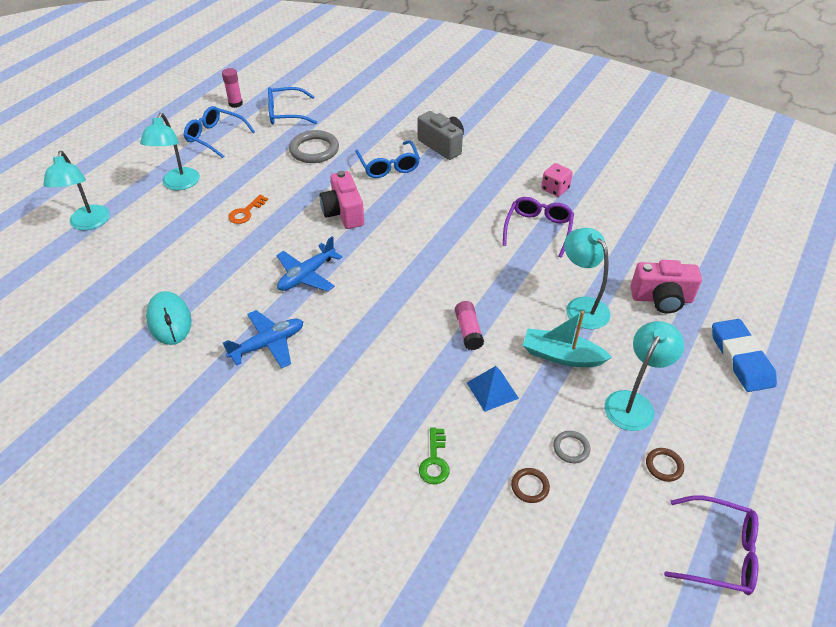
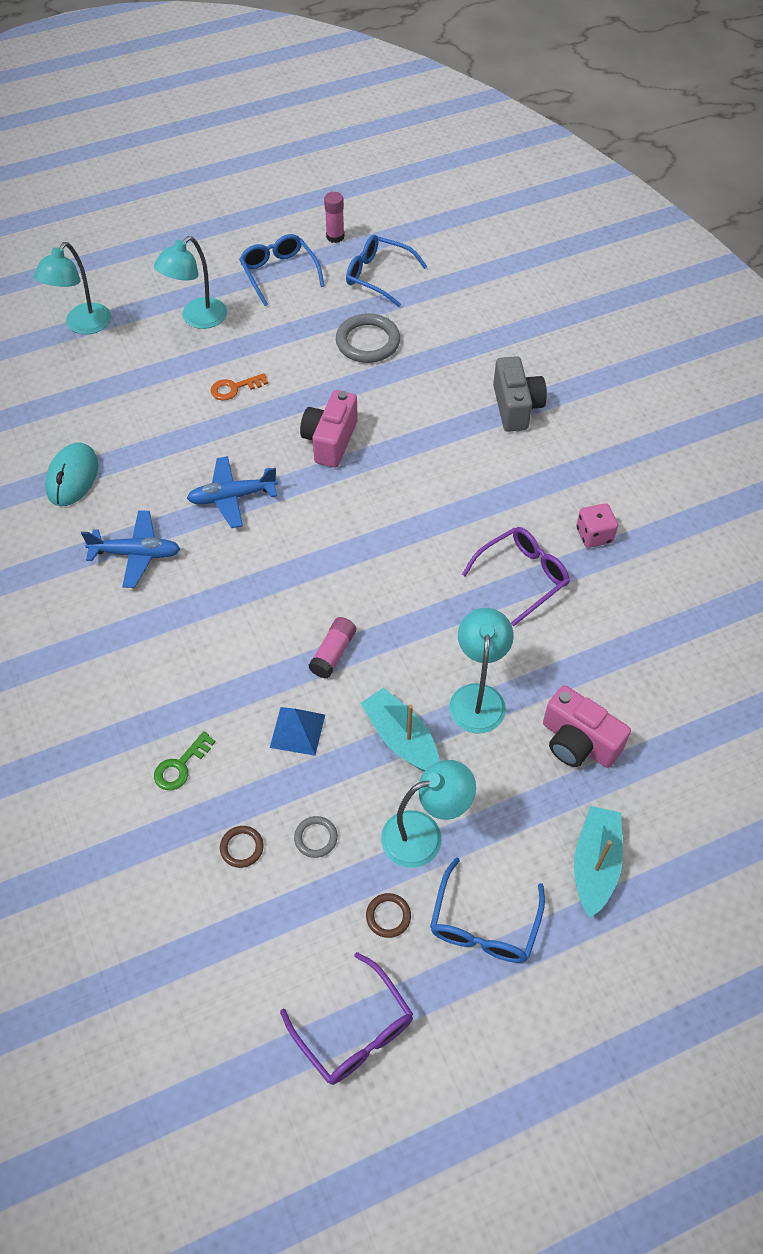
camera: 35 degrees right, 10 degrees up
blue glasses [355,140,420,178] -> blue glasses moved to [430,857,545,963]
blue eraser [712,319,777,392] -> turquoise boat [574,806,623,918]

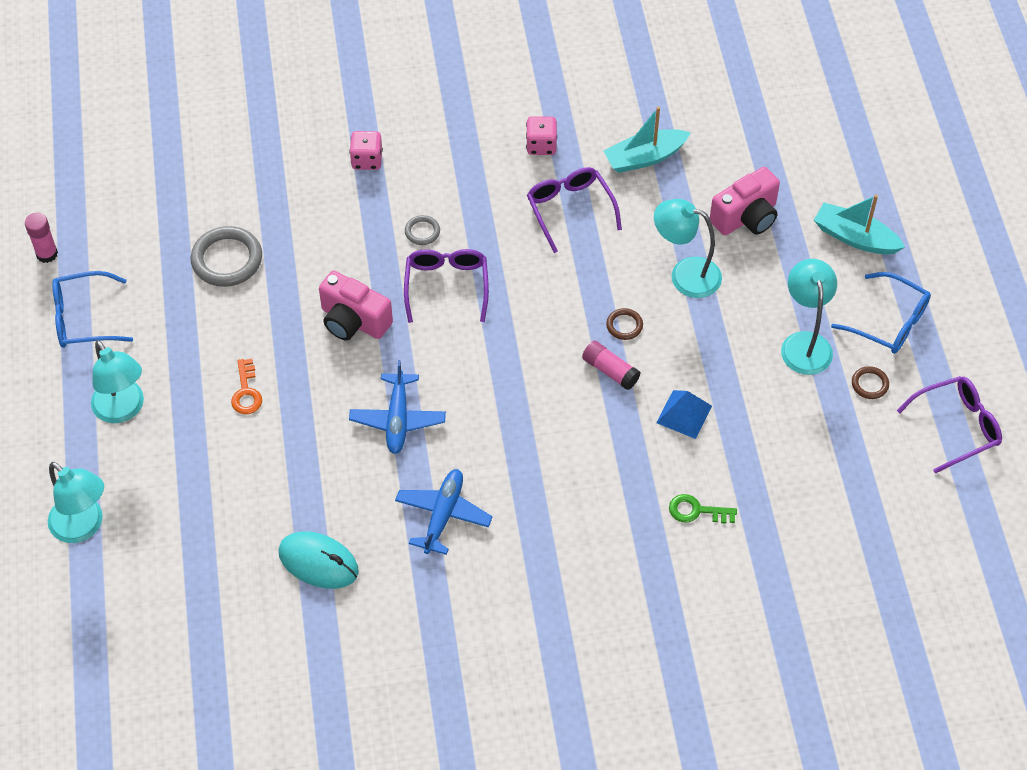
camera: 75 degrees left, 0 degrees up
green key [154,731,216,790] -> green key turned 135 degrees clockwise [669,494,737,524]
brown ring [220,826,264,868] -> brown ring moved to [606,308,643,340]
grey ring [294,816,338,858] -> grey ring moved to [405,215,440,245]
blue glasses [346,235,427,307] -> none
turquoise boat [361,687,440,771] -> turquoise boat moved to [603,107,691,173]
grey camera [493,356,547,432] -> pink dice [350,131,383,170]
none -> purple glasses [404,249,489,323]

